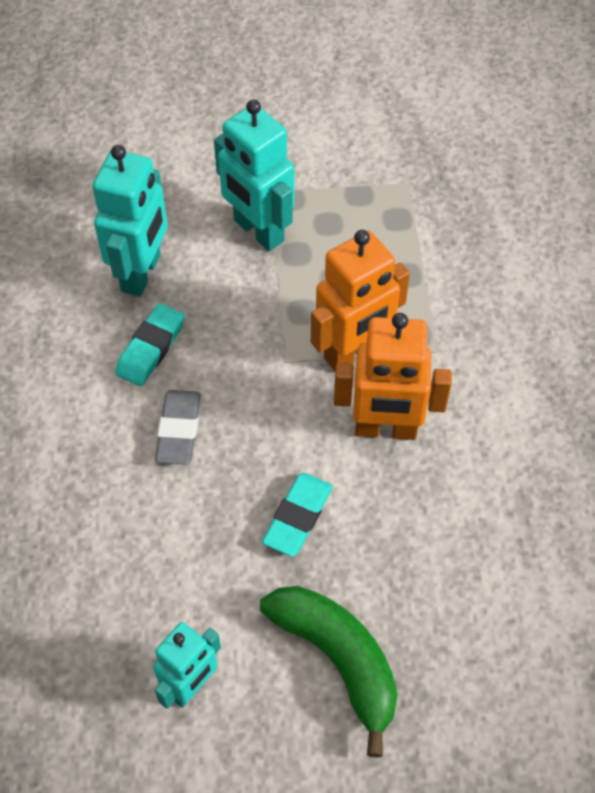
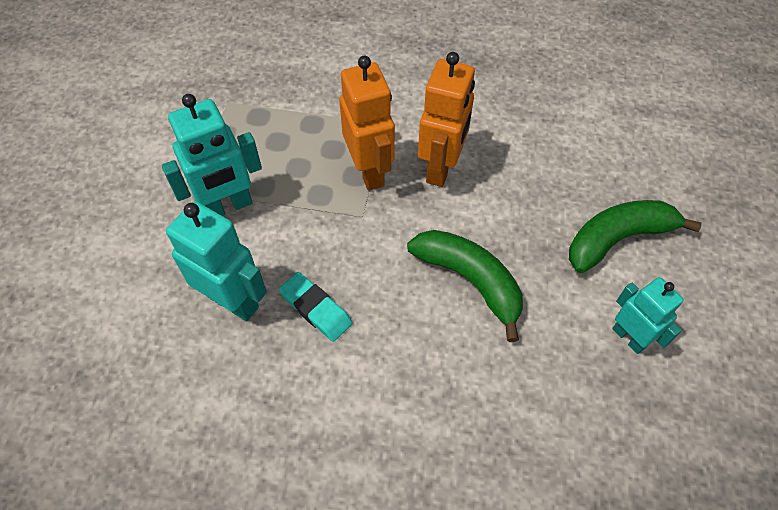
camera: 75 degrees left, 0 degrees up
grey eraser [155,390,201,465] -> none
turquoise eraser [262,473,333,557] -> none
none -> green banana [407,230,523,342]

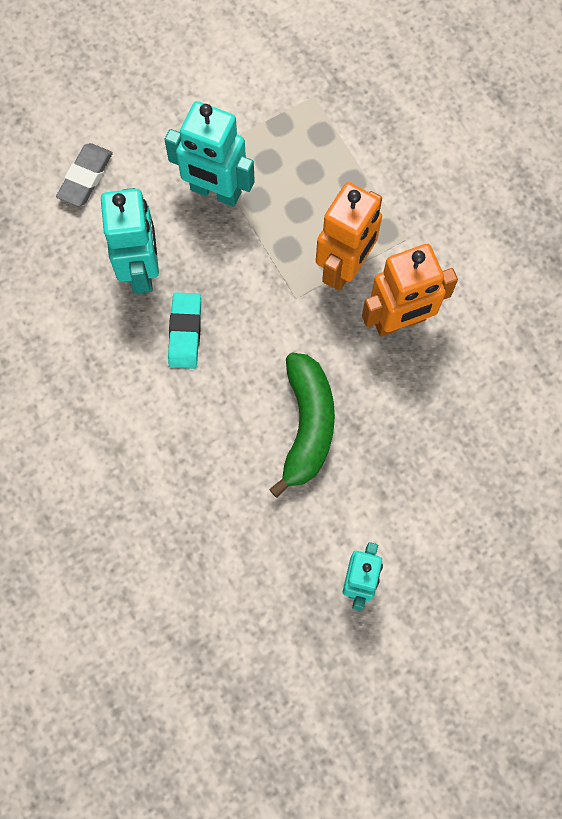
camera: 50 degrees right, 15 degrees up
green banana [569,200,702,273] -> none
none -> grey eraser [56,143,113,207]

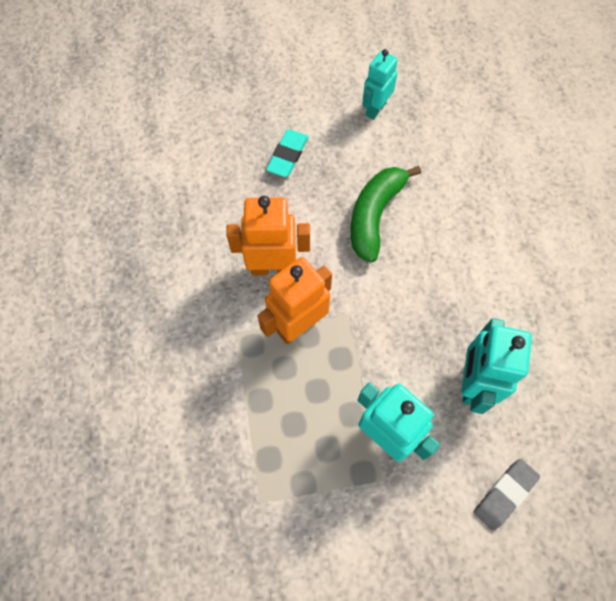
camera: 160 degrees left, 5 degrees down
turquoise eraser [168,292,201,369] -> turquoise eraser moved to [266,130,308,177]

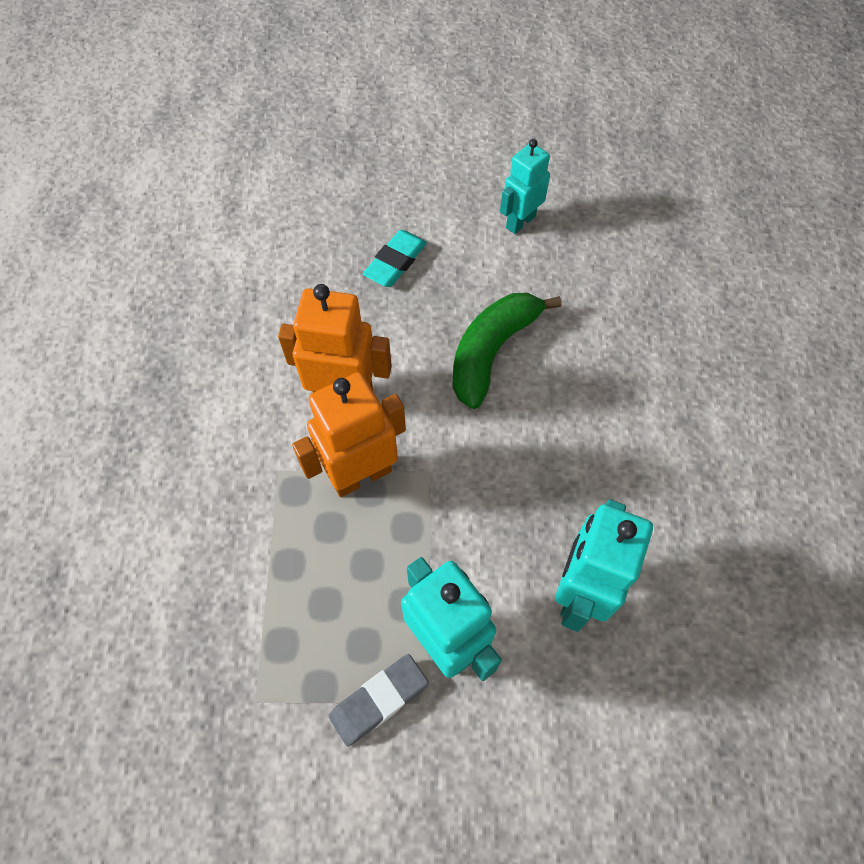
camera: 10 degrees right, 5 degrees down
grey eraser [473,459,540,531] -> grey eraser moved to [329,654,429,746]

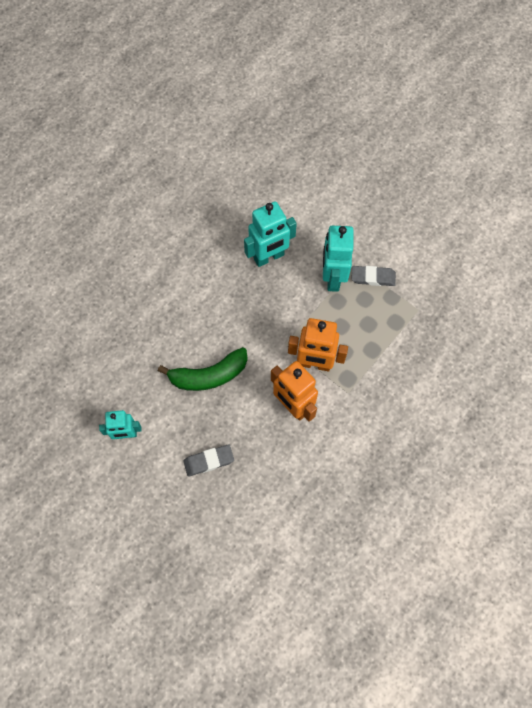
camera: 140 degrees left, 5 degrees up
turquoise eraser [363,230,427,287] -> grey eraser [183,444,234,477]

